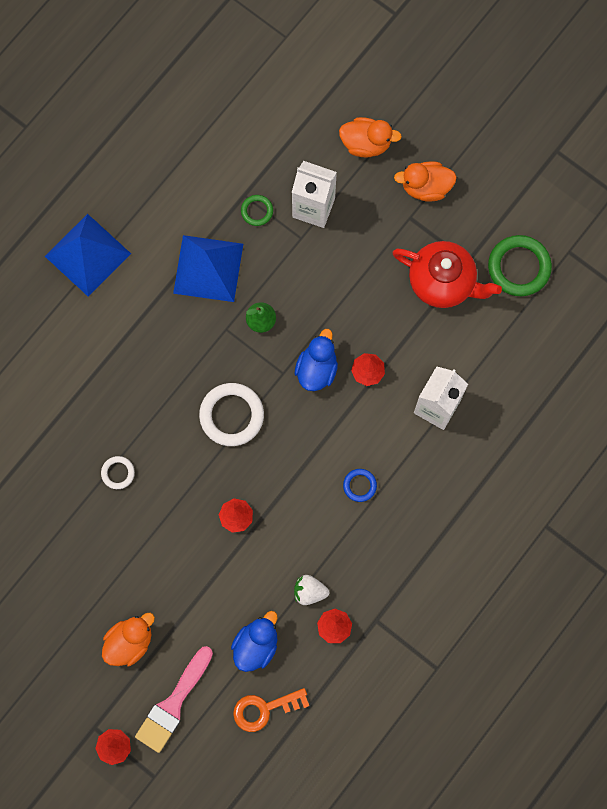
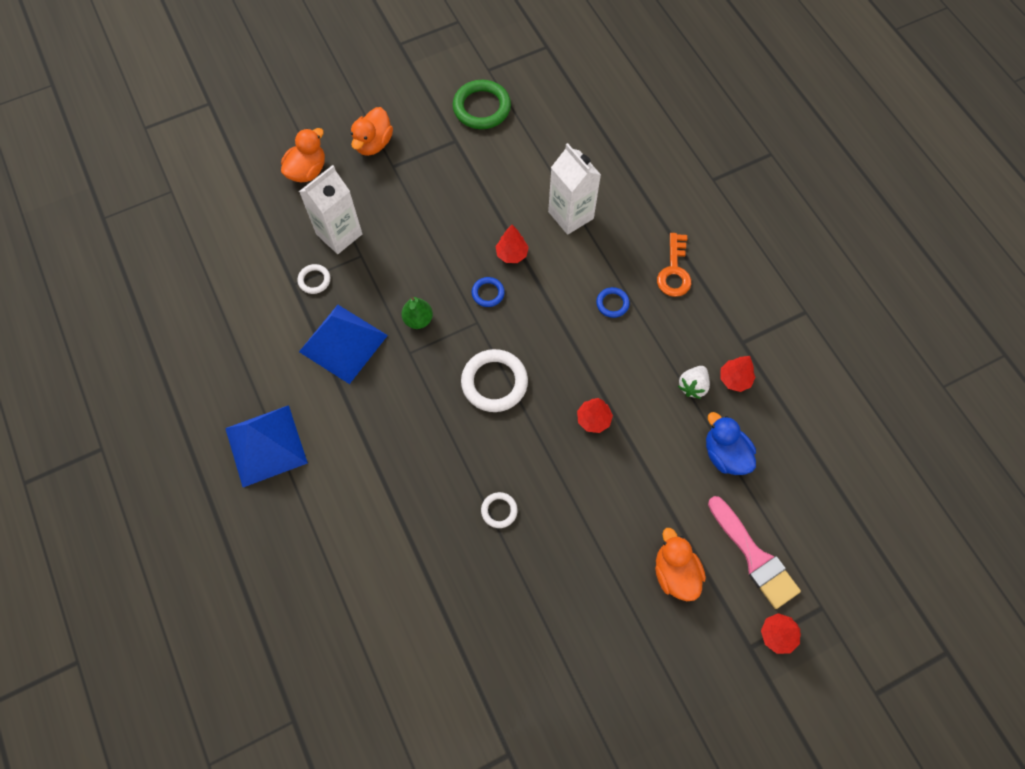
camera: 65 degrees left, 10 degrees down
orange key [233,688,309,732] -> orange key moved to [657,233,691,297]
green ring [241,195,273,226] -> white ring [297,264,330,294]
blue duck [295,329,338,391] -> blue ring [472,277,505,307]
red teapot [392,241,502,308] -> none

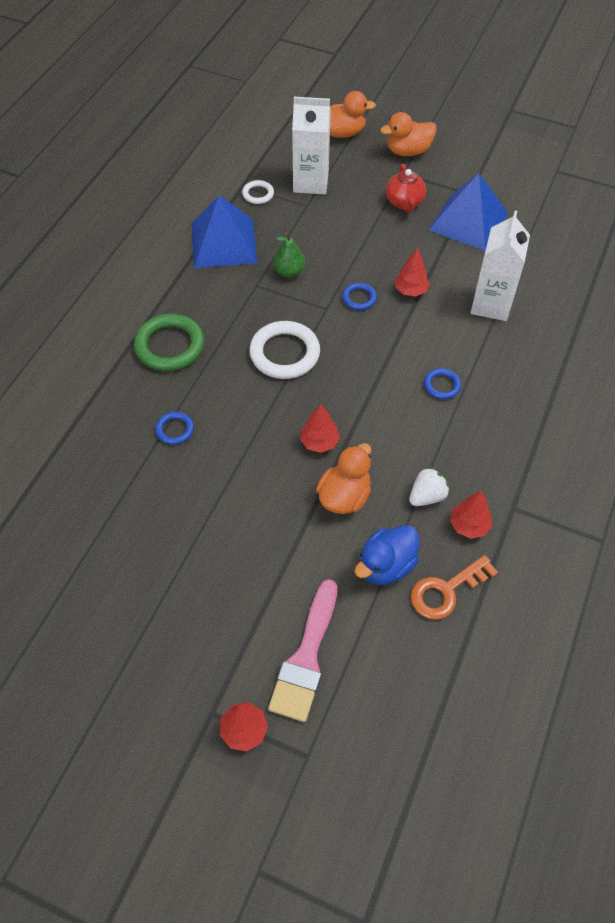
camera: 50 degrees right, 10 degrees down
blue pyramid [225,405,308,487] -> blue pyramid moved to [429,173,508,251]
green ring [453,80,511,129] -> green ring moved to [134,314,205,371]
white ring [481,492,518,528] -> blue ring [155,411,194,445]
orange duck [655,528,706,601] -> orange duck moved to [316,443,372,514]
orange key [657,233,691,297] -> orange key moved to [410,555,498,620]
white strawberry [678,366,710,399] -> white strawberry turned 150 degrees clockwise [409,467,450,506]
blue duck [706,412,756,475] -> blue duck turned 150 degrees counterclockwise [355,525,419,585]
none -> red teapot [386,164,426,213]

